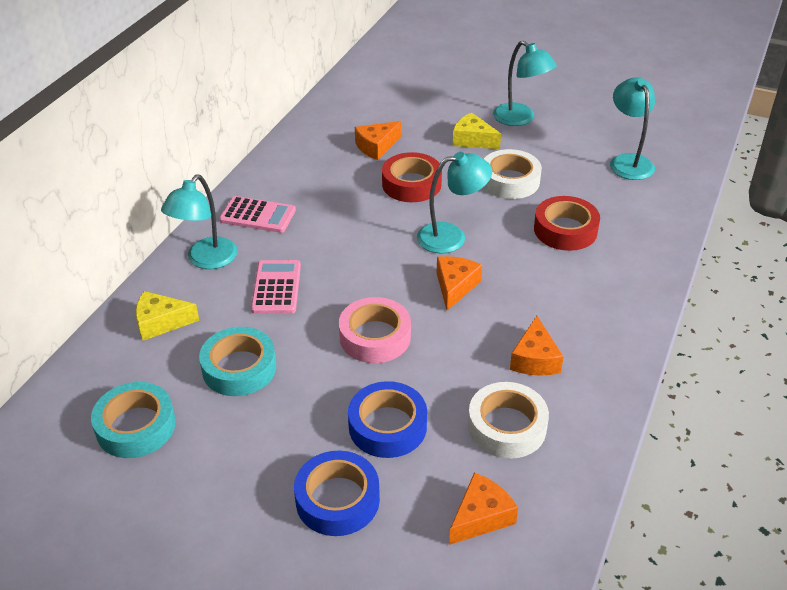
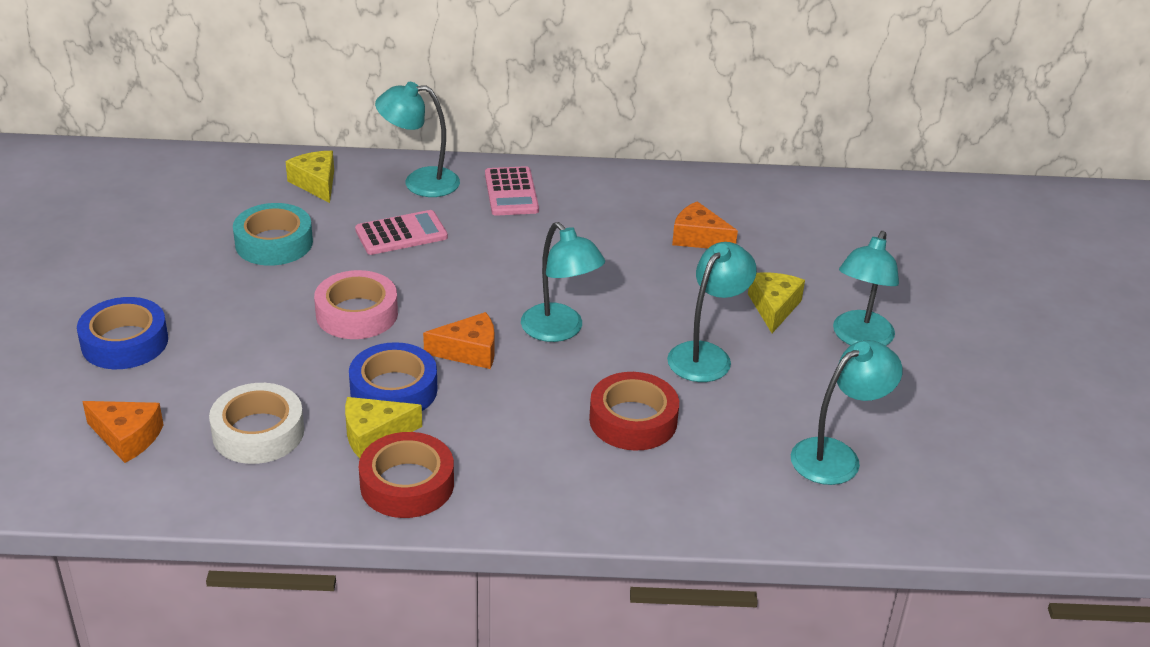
camera: 65 degrees right, 5 degrees down
turquoise tape [91,382,176,458] -> none
blue tape [348,381,427,458] -> blue tape moved to [349,342,438,411]
red tape [382,152,442,202] -> red tape moved to [359,432,454,518]
white tape [483,149,542,199] -> turquoise lamp [667,242,757,382]
orange cheese [510,316,564,376] -> yellow cheese [345,397,422,458]

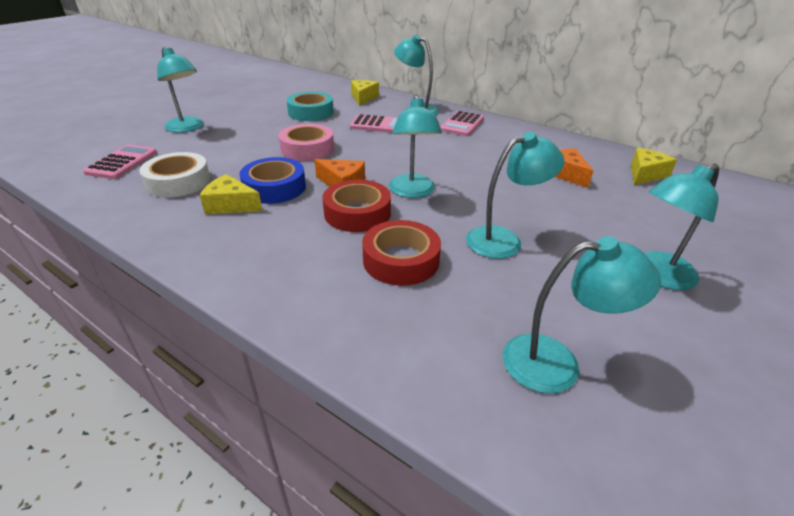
camera: 35 degrees right, 0 degrees up
blue tape [77,297,168,369] -> turquoise lamp [157,47,204,132]
orange cheese [82,401,163,463] -> pink calculator [83,145,157,179]
red tape [359,432,454,518] -> red tape moved to [322,179,391,232]
yellow cheese [748,272,805,333] -> yellow cheese moved to [631,148,677,185]

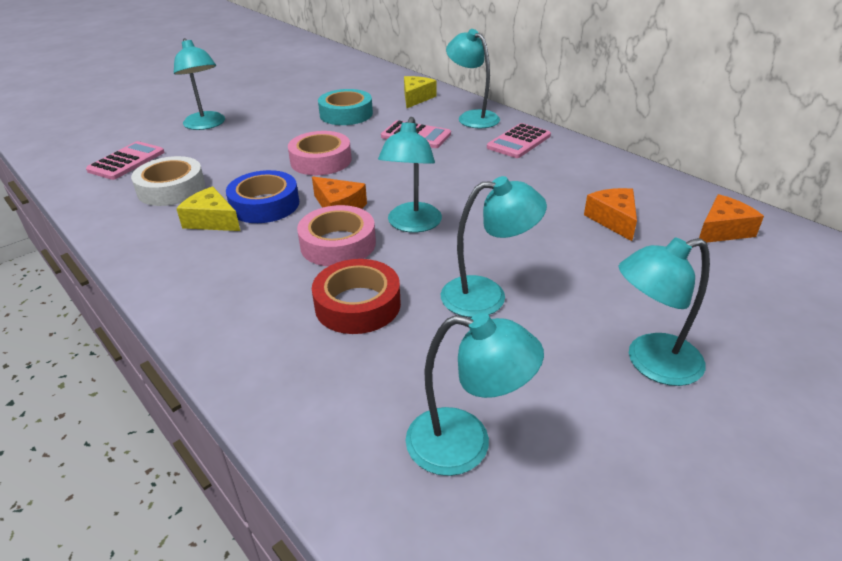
camera: 15 degrees right, 0 degrees up
red tape [322,179,391,232] -> pink tape [297,205,376,266]
yellow cheese [631,148,677,185] -> orange cheese [699,194,764,243]

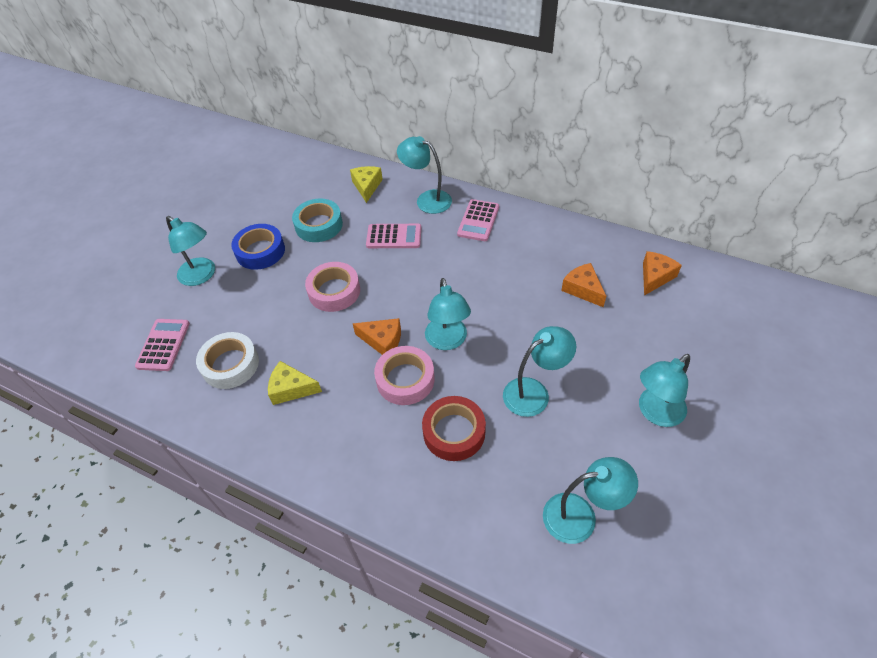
camera: 20 degrees left, 15 degrees up
blue tape [226,170,299,223] -> blue tape moved to [231,224,285,270]

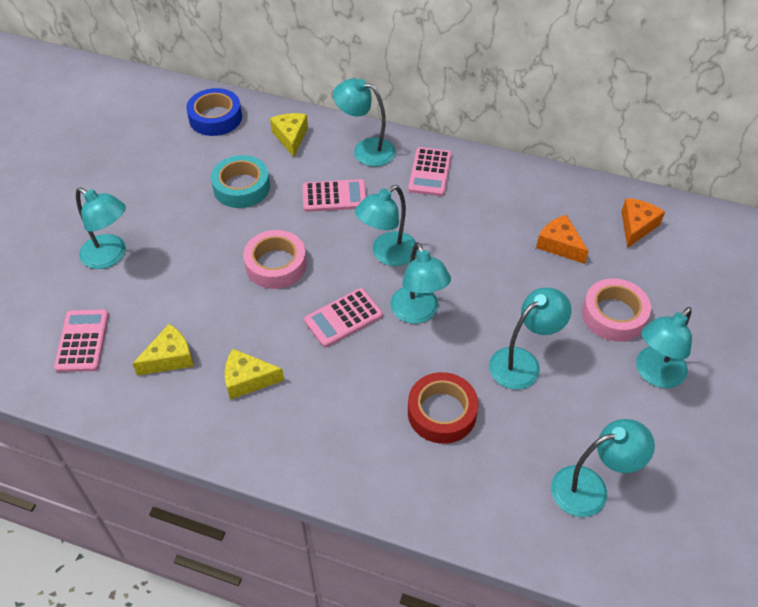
camera: 10 degrees left, 0 degrees up
white tape [196,332,259,389] -> yellow cheese [132,324,194,376]
blue tape [231,224,285,270] -> blue tape moved to [186,88,242,136]
orange cheese [353,318,401,355] -> pink calculator [304,288,383,347]
pink tape [374,346,435,405] -> pink tape moved to [582,278,651,342]
none -> turquoise lamp [355,185,418,266]

